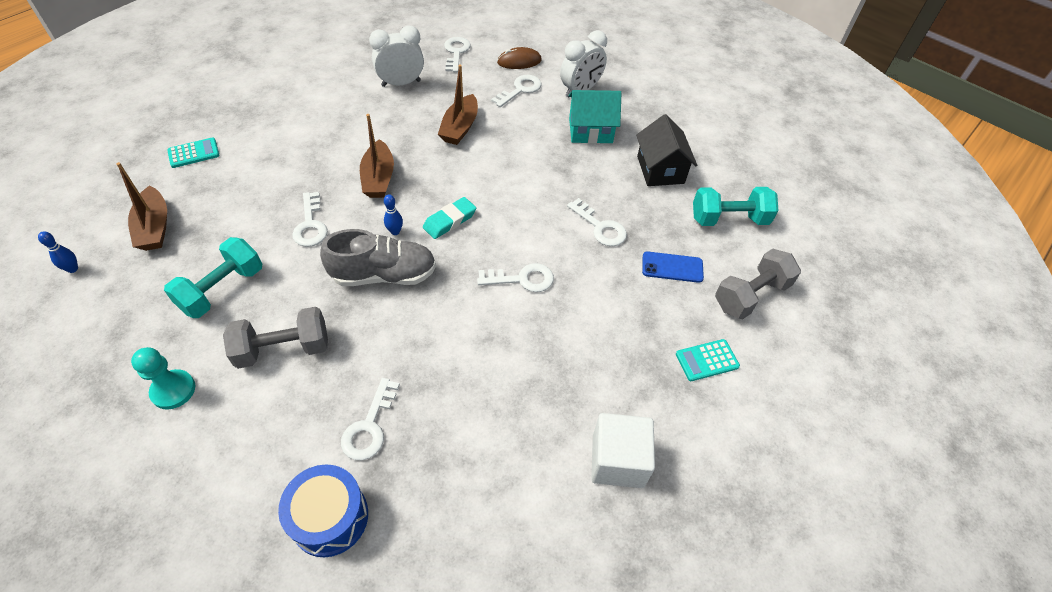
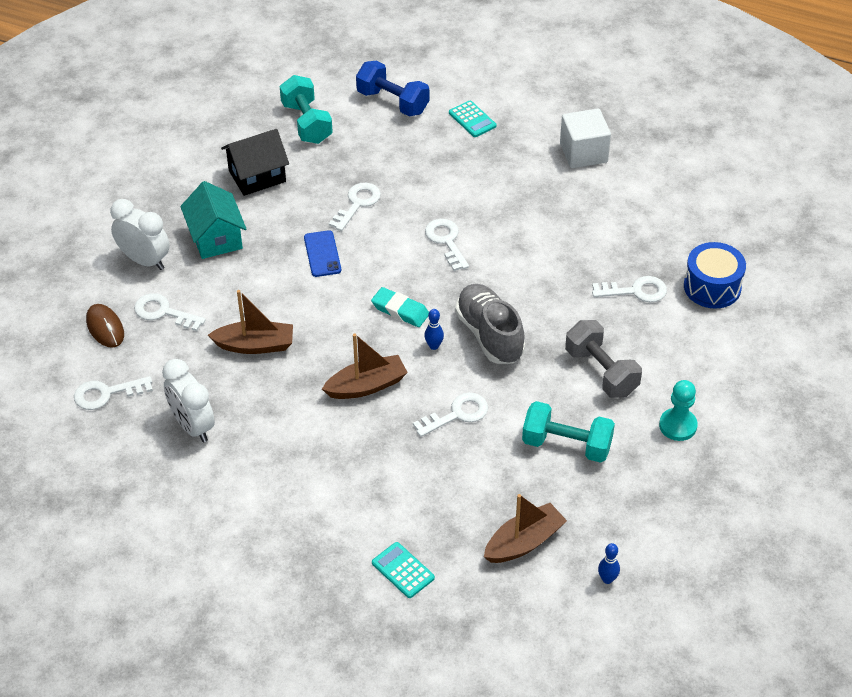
camera: 105 degrees left, 5 degrees down
blue phone [642,251,704,283] -> blue phone moved to [304,230,341,277]
grey dumbbell [715,249,801,320] -> blue dumbbell [356,61,429,116]

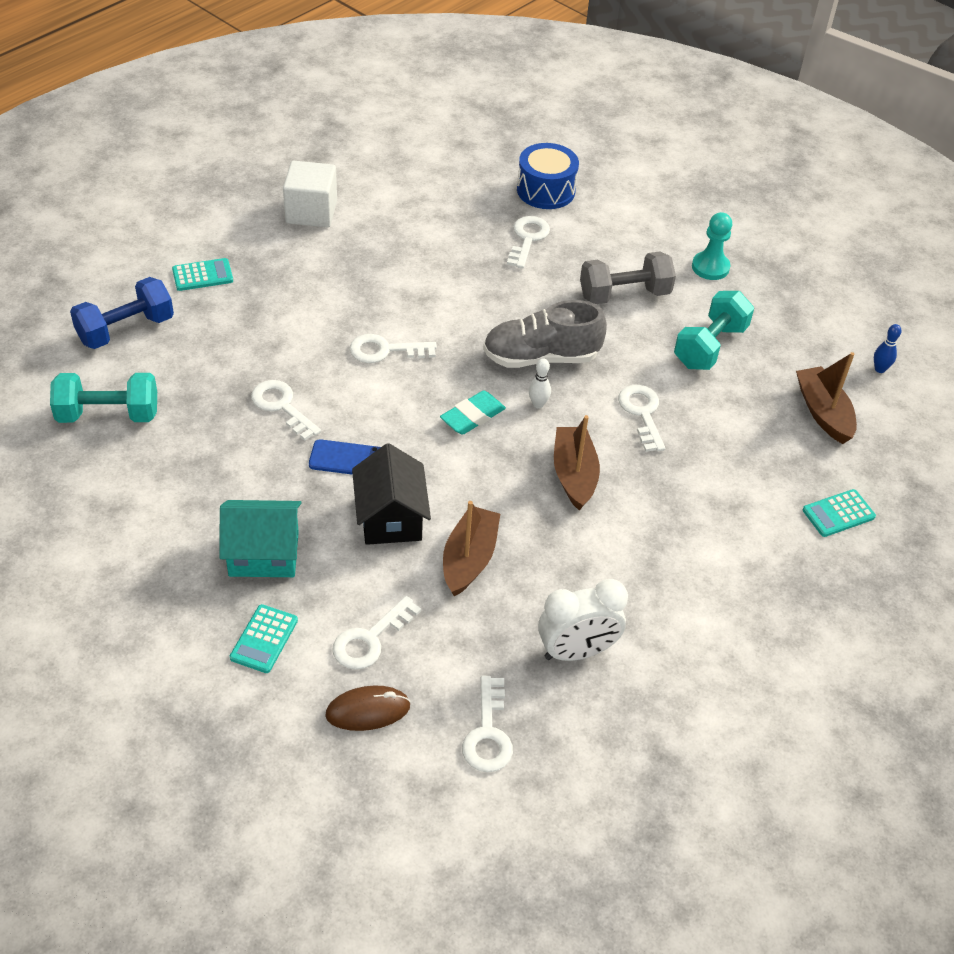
camera: 75 degrees left, 0 degrees up
white clock [110,199,170,270] -> turquoise calculator [230,604,298,673]
black house [221,129,289,196] -> black house moved to [352,443,431,545]
blue bowling pin [424,309,444,350] -> white bowling pin [529,358,551,408]

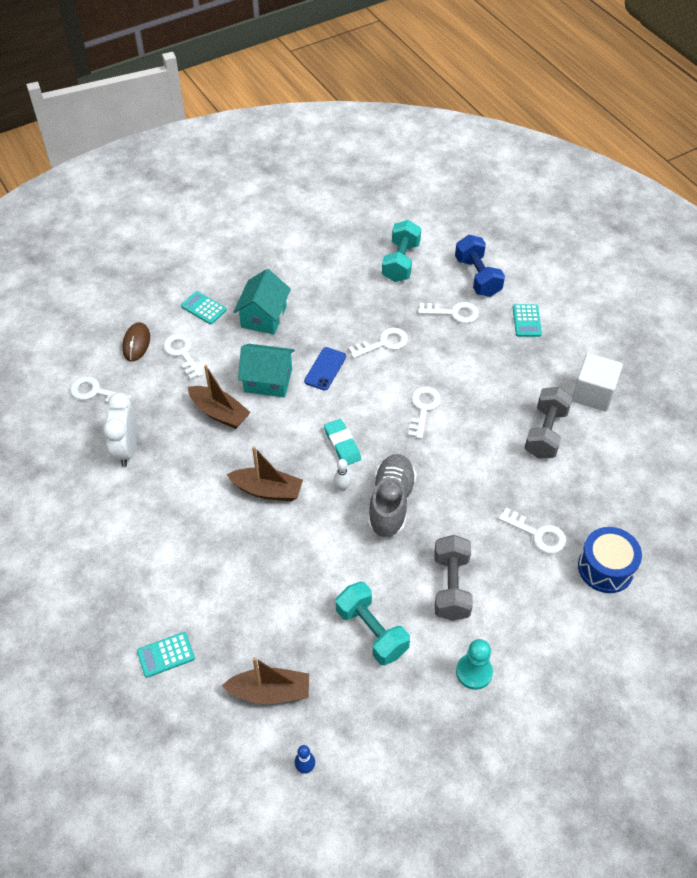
camera: 110 degrees right, 5 degrees up
black house [352,443,431,545] -> turquoise house [238,344,295,397]
white key [618,385,665,452] -> white key moved to [418,302,479,323]
turquoise calculator [803,489,876,537] -> turquoise calculator turned 105 degrees counterclockwise [137,632,195,678]
none -> grey dumbbell [525,387,573,459]

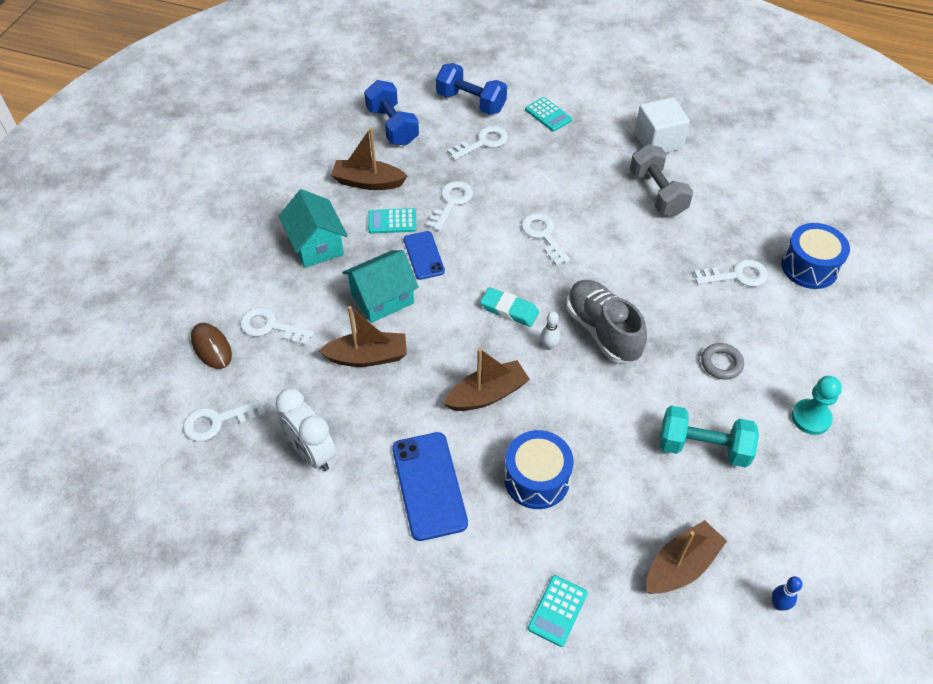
camera: 40 degrees left, 0 degrees up
turquoise calculator [181,291,227,324] -> turquoise calculator moved to [368,208,417,234]
turquoise dumbbell [382,220,421,282] -> blue dumbbell [364,80,419,146]
grey dumbbell [435,535,473,621] -> grey ring [701,343,744,380]
none -> brown boat [331,128,407,190]
none -> blue phone [392,432,468,541]
none -> blue drum [504,430,574,509]

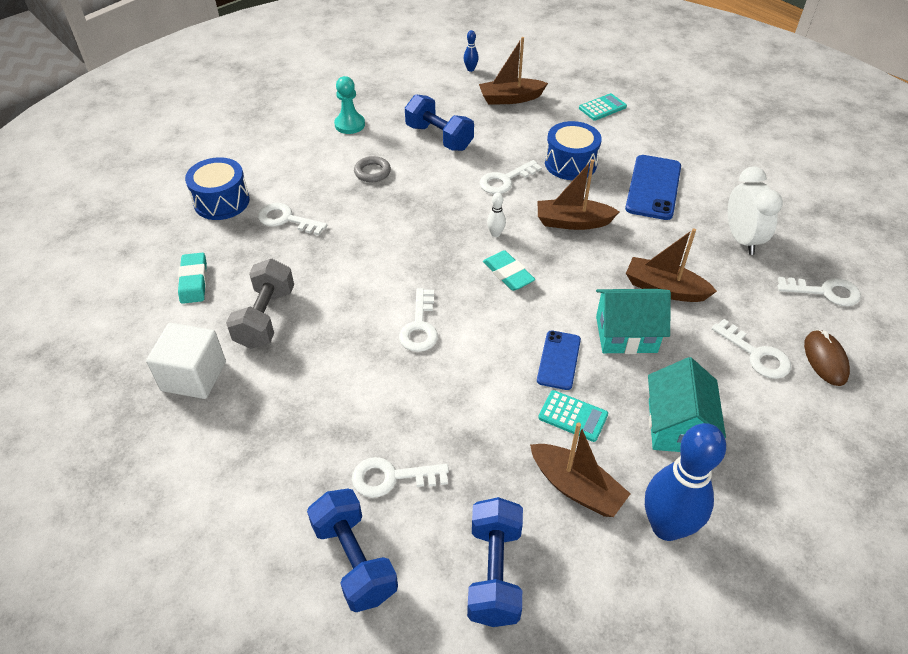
camera: 150 degrees left, 5 degrees down
white key [426,181,473,231] -> white key moved to [480,160,542,194]
turquoise calculator [525,97,572,132] -> none
grey shoe [567,280,647,363] -> none
turquoise dumbbell [660,405,759,468] -> blue dumbbell [405,94,474,151]
none -> turquoise eraser [178,252,207,304]
none -> blue bowling pin [645,423,726,541]

